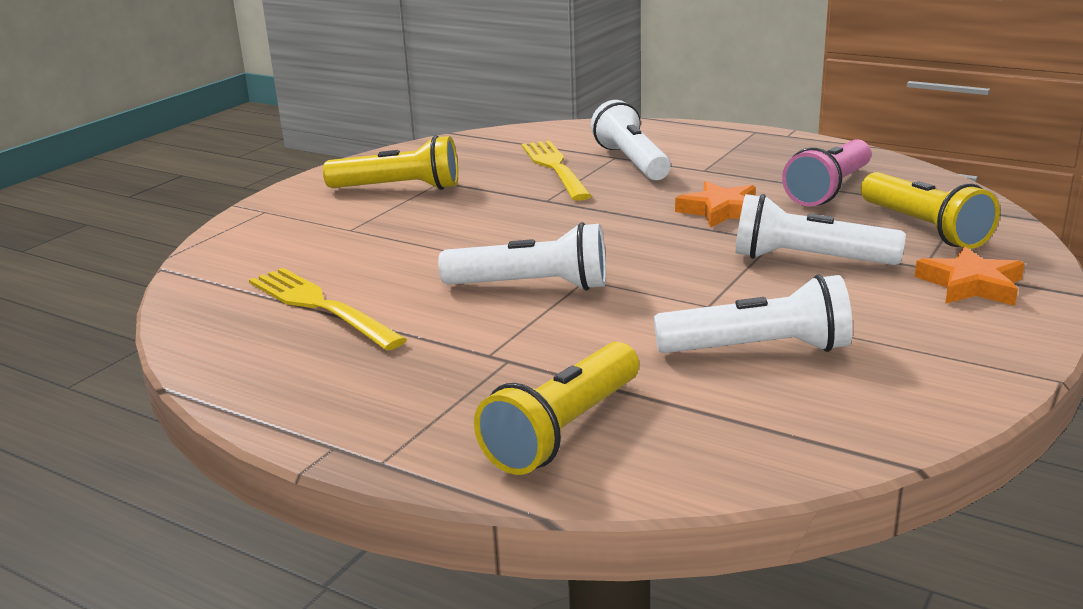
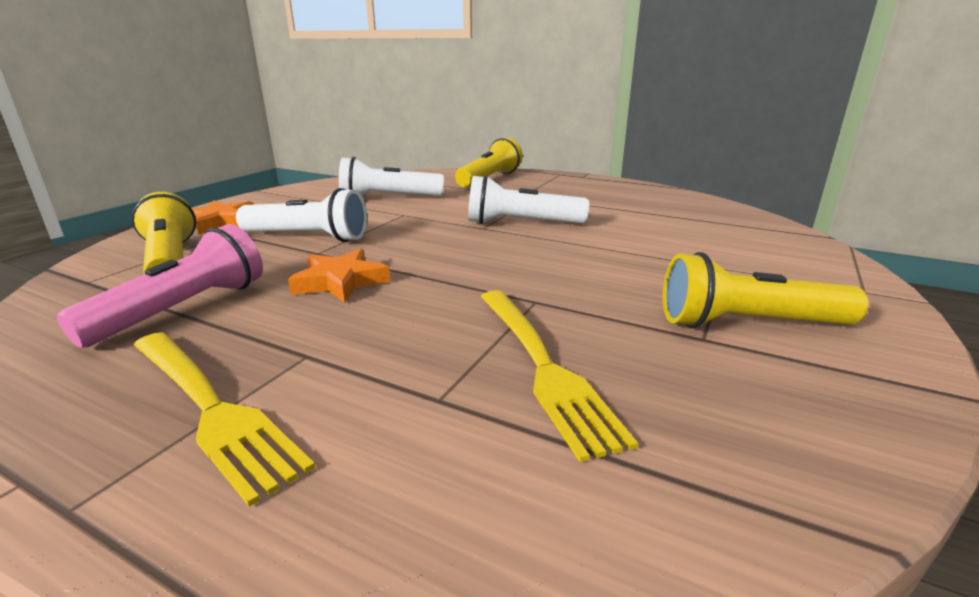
camera: 175 degrees right, 0 degrees up
yellow fork [249,268,407,350] -> yellow fork moved to [134,332,315,507]
white flashlight [591,100,671,180] -> none

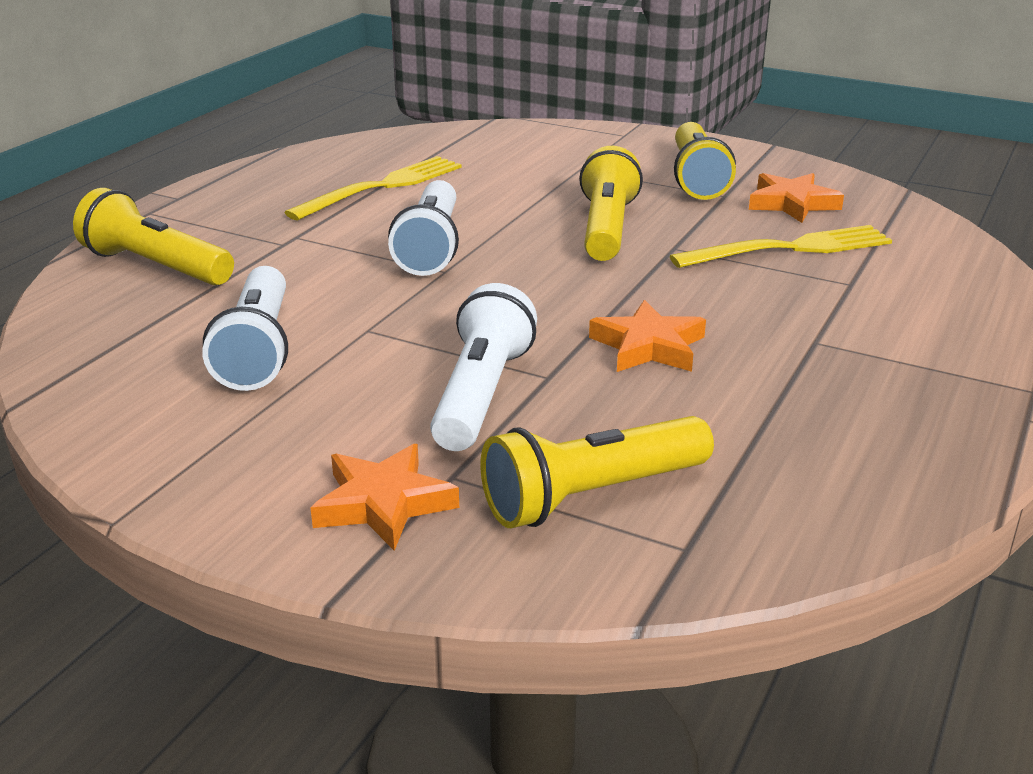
camera: 90 degrees left, 5 degrees up
pink flashlight [57,224,263,348] -> none
yellow fork [134,332,315,507] -> yellow fork moved to [284,156,462,220]
none -> yellow flashlight [579,146,643,261]
none -> orange star [749,173,844,223]

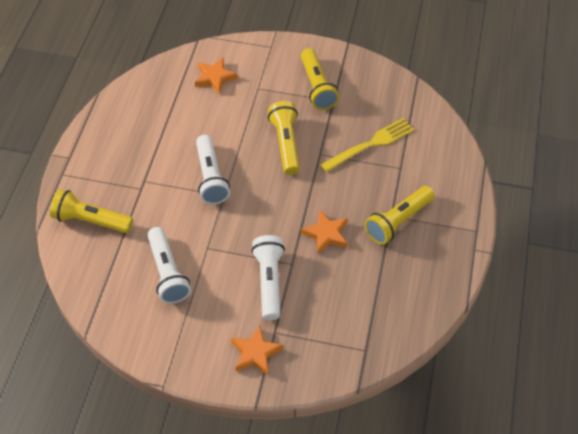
camera: 15 degrees left, 25 degrees up
yellow fork [284,156,462,220] -> none
yellow flashlight [480,416,714,528] -> yellow flashlight moved to [365,186,435,245]
orange star [749,173,844,223] -> orange star moved to [195,57,238,94]

